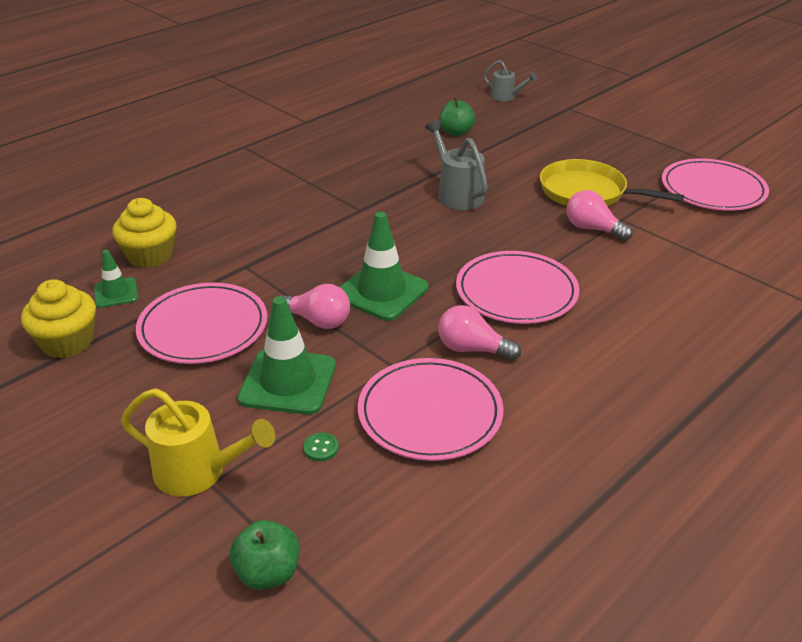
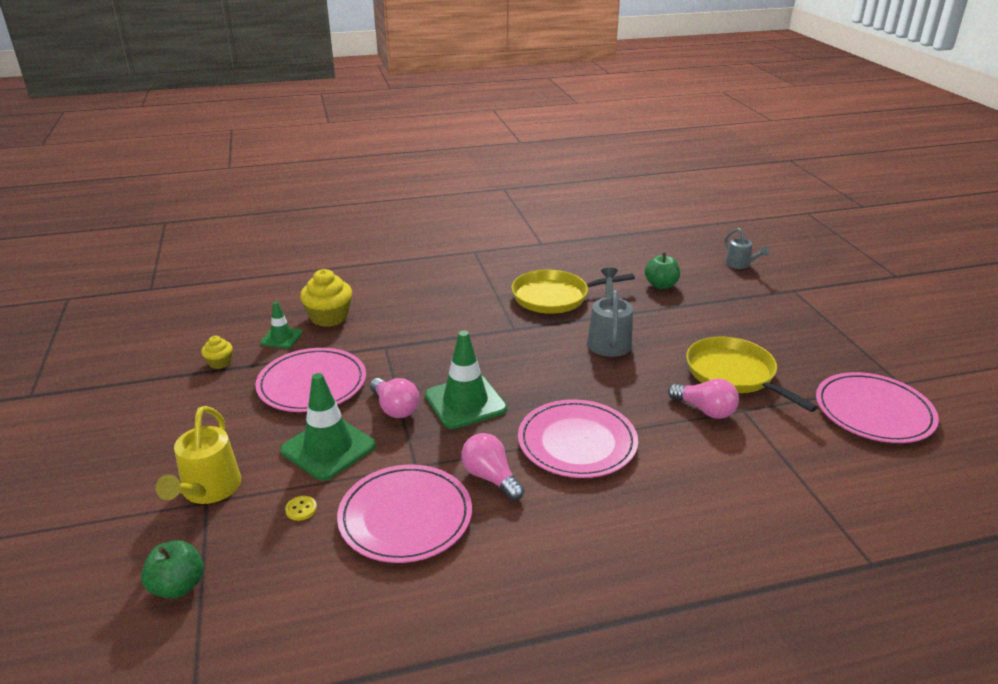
camera: 30 degrees right, 5 degrees down
yellow cupcake [21,279,96,358] -> yellow cupcake [201,336,233,369], size x0.54
yellow watering can [121,388,275,496] -> yellow watering can turned 45 degrees clockwise [156,406,241,504]
green button [303,433,339,461] -> yellow button [285,496,317,521]
pink light bulb [566,190,633,241] -> pink light bulb turned 150 degrees clockwise [668,378,739,419]
none -> yellow pan [511,270,635,314]

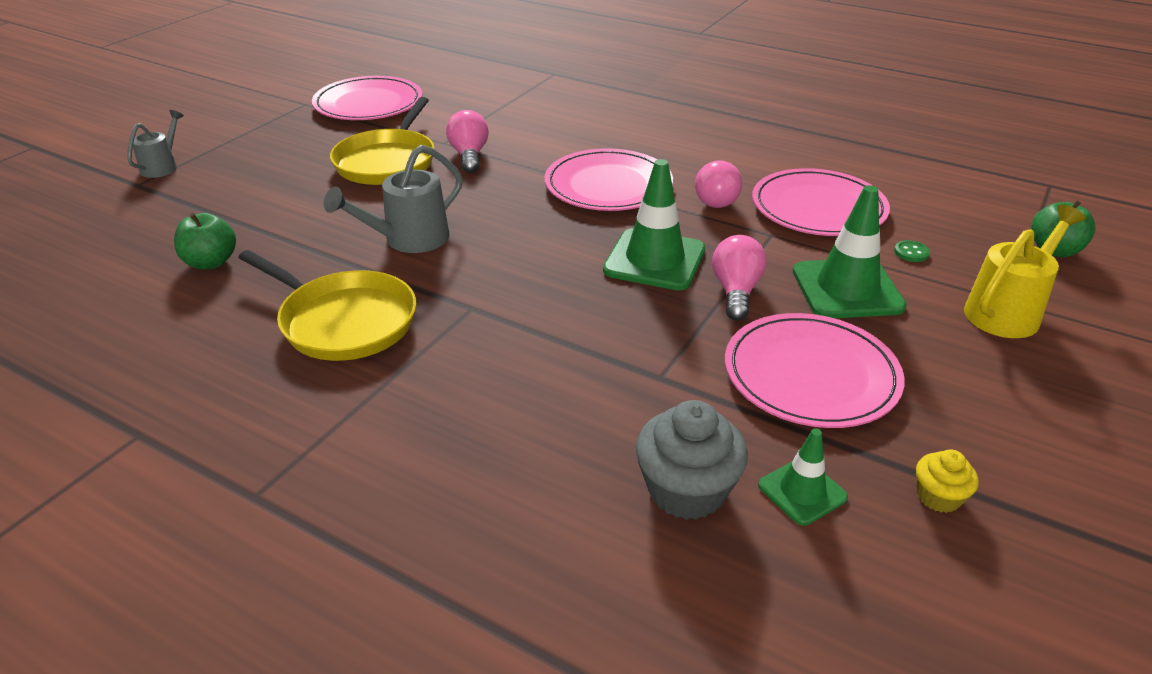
camera: 135 degrees left, 5 degrees up
yellow button [285,496,317,521] -> green button [894,240,930,262]
yellow cupcake [300,269,352,327] -> grey cupcake [636,400,748,520]
grey watering can [725,228,769,269] -> grey watering can moved to [127,110,184,178]

